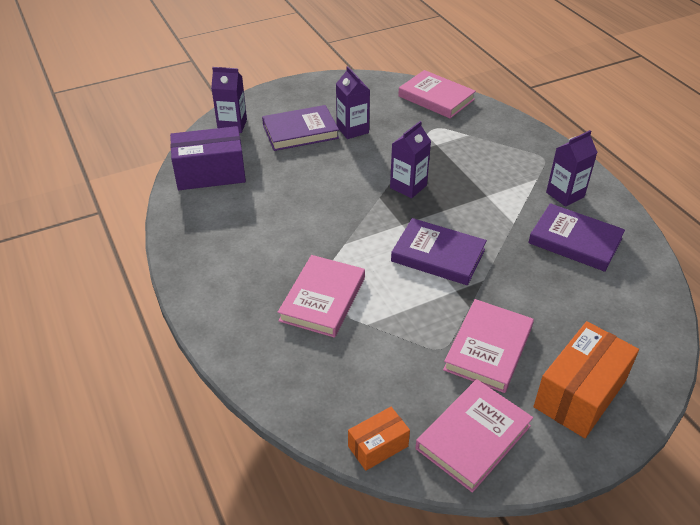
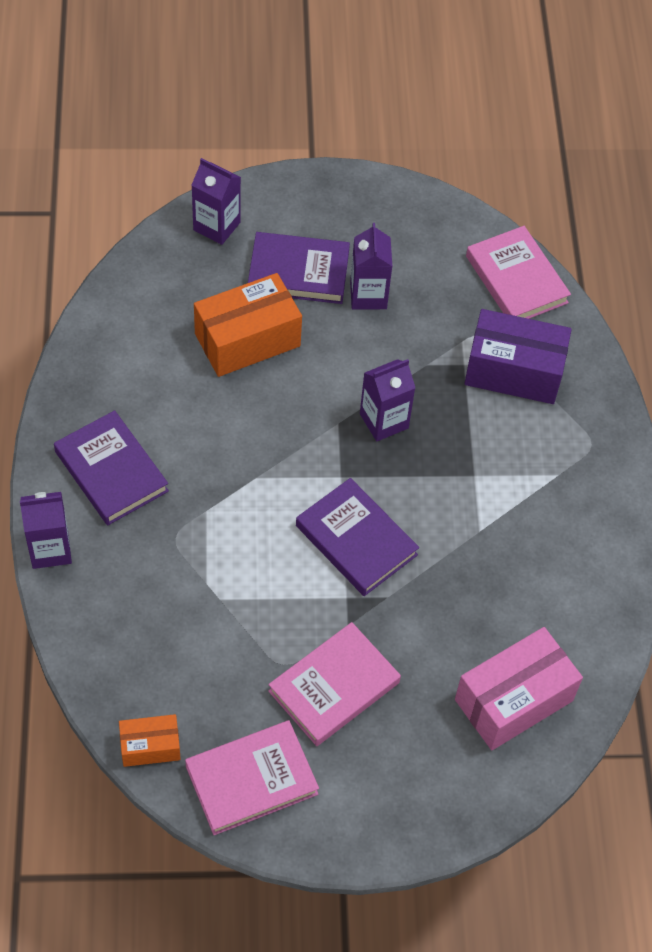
camera: 20 degrees right, 15 degrees up
purple box [170,126,246,190] -> purple box moved to [464,309,572,404]
pink book [278,255,365,338] -> none
purple book [528,203,625,272] -> purple book moved to [54,410,169,525]
orange box [533,321,639,438] -> orange box moved to [194,273,302,377]
purple carton [546,130,598,207] -> purple carton moved to [20,492,72,569]
none -> pink box [455,627,583,750]

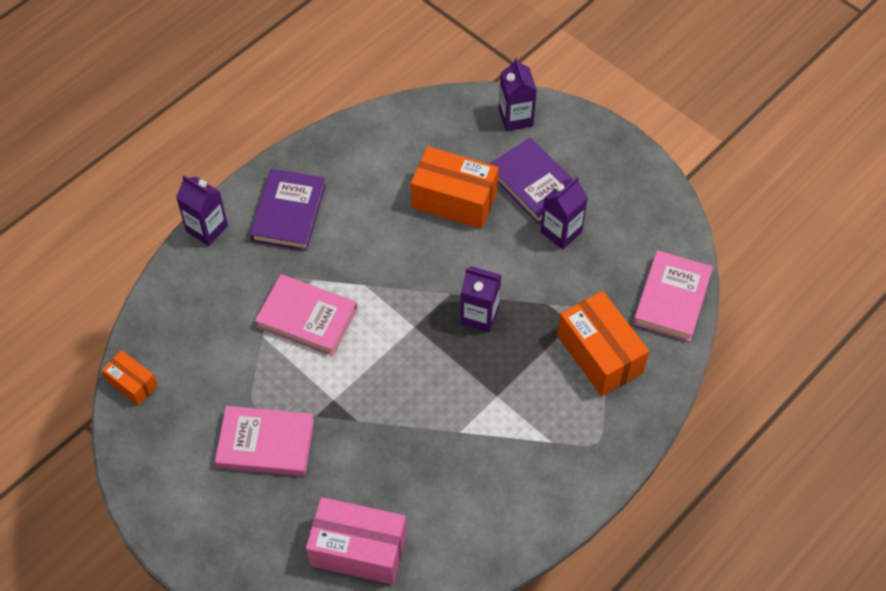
camera: 50 degrees right, 0 degrees up
pink book [185,720,319,835] -> pink book moved to [255,274,357,356]
purple book [296,478,419,596] -> none
purple box [464,309,572,404] -> orange box [557,291,649,396]

